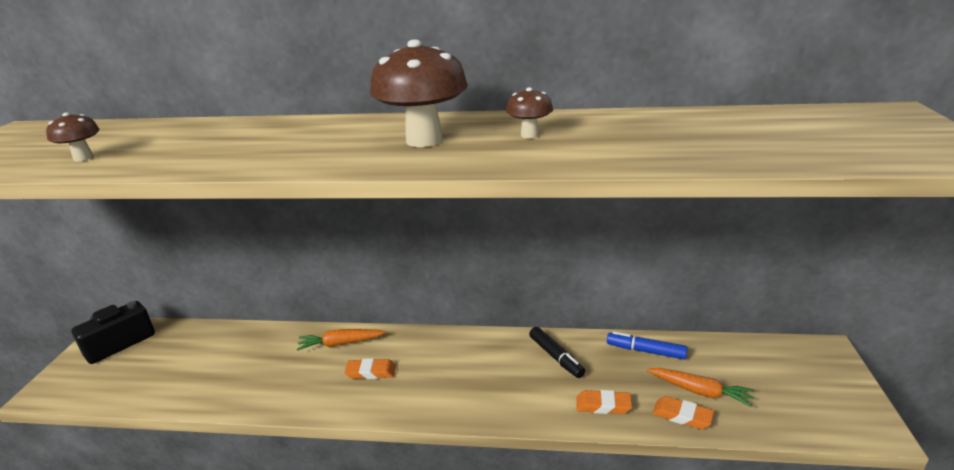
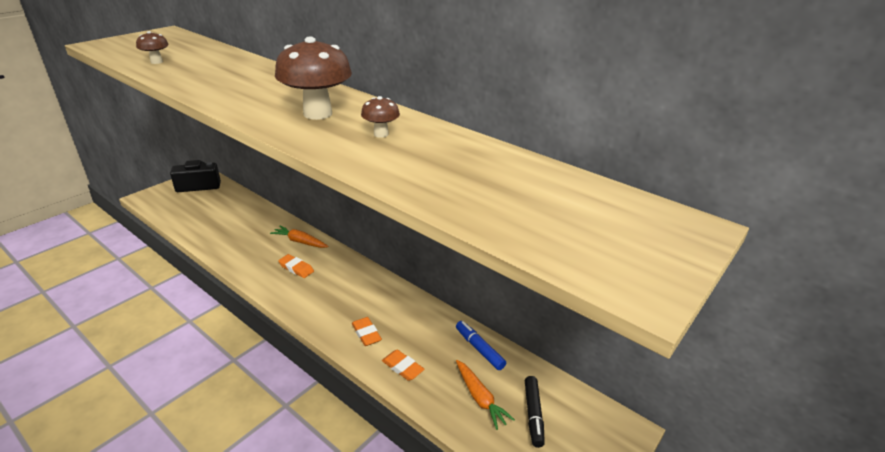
camera: 30 degrees right, 5 degrees up
black marker [529,327,585,378] -> black marker moved to [524,376,545,448]
orange eraser [652,396,714,429] -> orange eraser moved to [352,317,382,346]

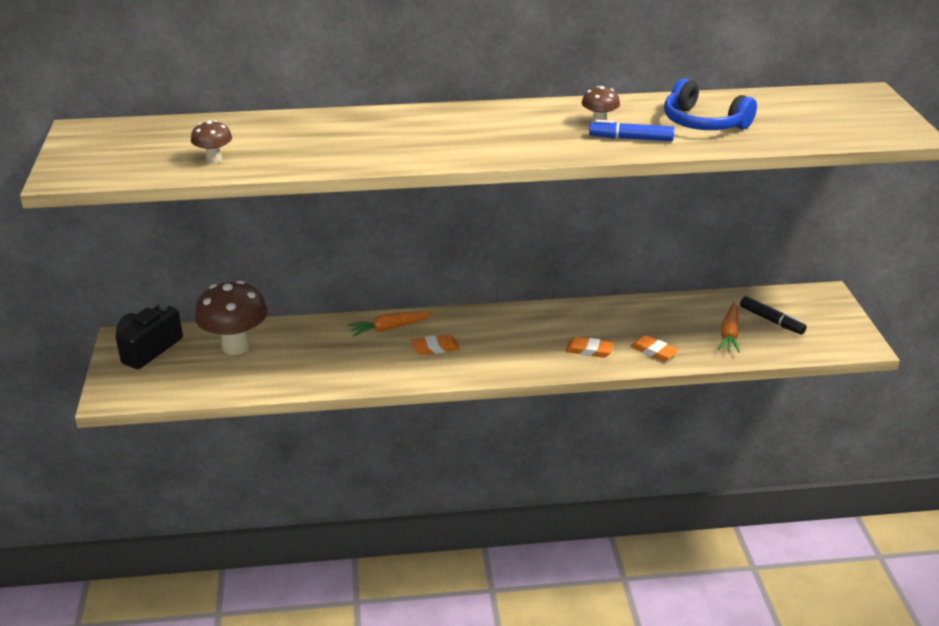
camera: 45 degrees left, 0 degrees up
brown mushroom [275,37,352,120] -> brown mushroom moved to [195,280,268,355]
orange eraser [382,350,424,381] -> orange eraser turned 45 degrees clockwise [630,335,679,362]
blue marker [456,321,506,370] -> blue marker moved to [589,120,674,141]
orange carrot [456,360,515,430] -> orange carrot turned 90 degrees clockwise [718,302,740,353]
none -> blue headphones [664,78,757,130]

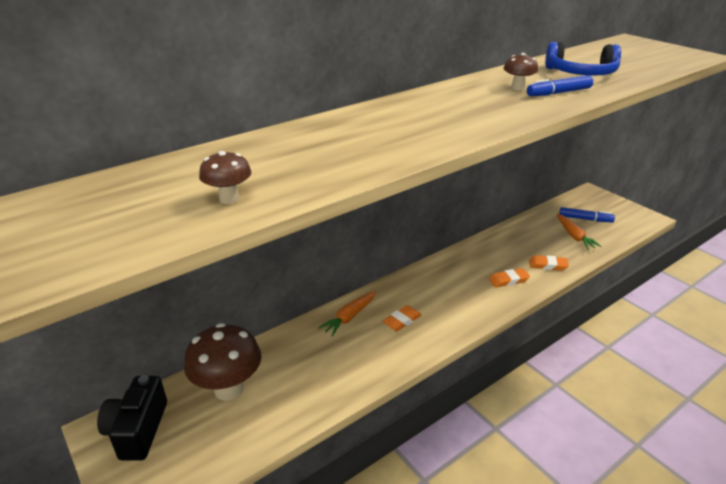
camera: 30 degrees left, 0 degrees up
black marker [740,296,807,334] -> blue marker [559,207,615,222]

